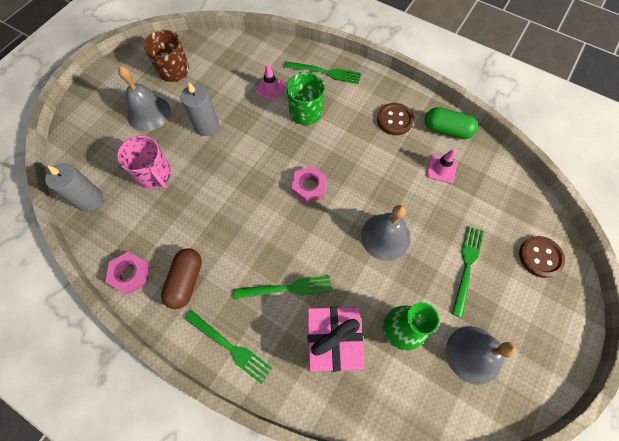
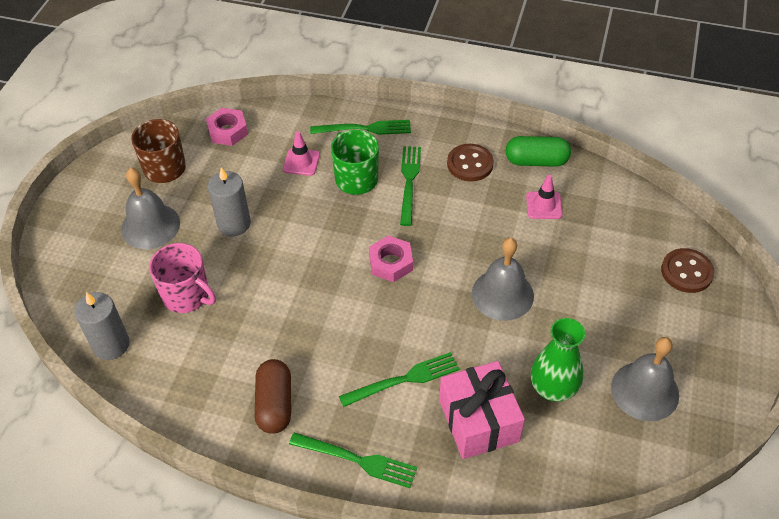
camera: 15 degrees left, 15 degrees down
pink nut [105,252,150,295] -> pink nut moved to [206,108,248,146]
green fork [452,226,484,318] -> green fork moved to [400,146,421,226]

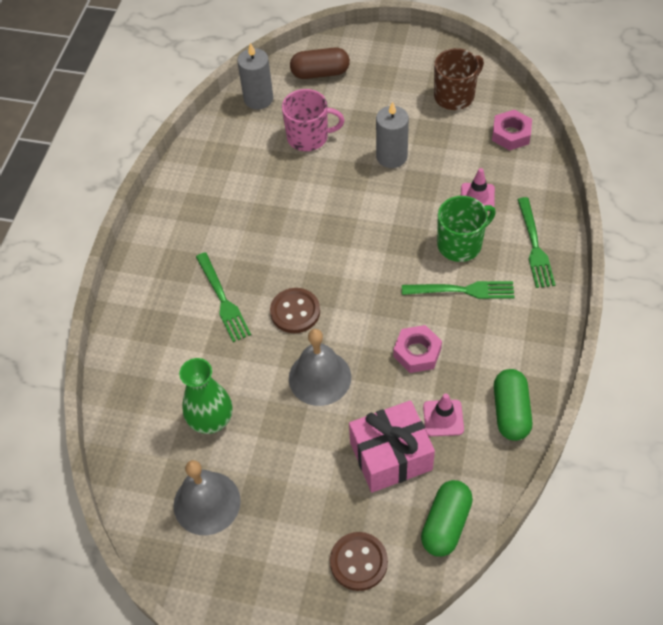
camera: 90 degrees right, 5 degrees up
grey bell [121,168,180,249] -> none
pink mug [149,243,216,313] -> pink mug turned 120 degrees counterclockwise [282,89,344,151]
brown capsule [255,359,291,434] -> brown capsule moved to [290,48,350,79]
green fork [289,432,417,488] -> none
pink nut [369,236,413,282] -> pink nut moved to [393,325,442,373]
pink gift [439,361,525,459] -> pink gift moved to [349,400,435,493]
brown button [447,144,494,181] -> brown button moved to [270,288,320,333]
none -> green capsule [421,480,473,557]

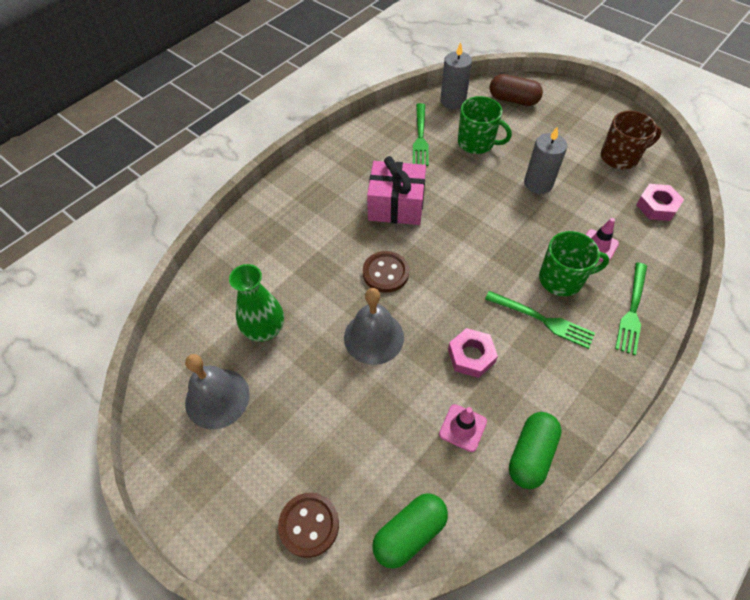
camera: 25 degrees right, 0 degrees up
green fork [196,252,251,342] -> green fork moved to [413,103,429,166]
pink mug [282,89,344,151] -> green mug [458,96,512,154]
pink gift [349,400,435,493] -> pink gift moved to [367,156,426,225]

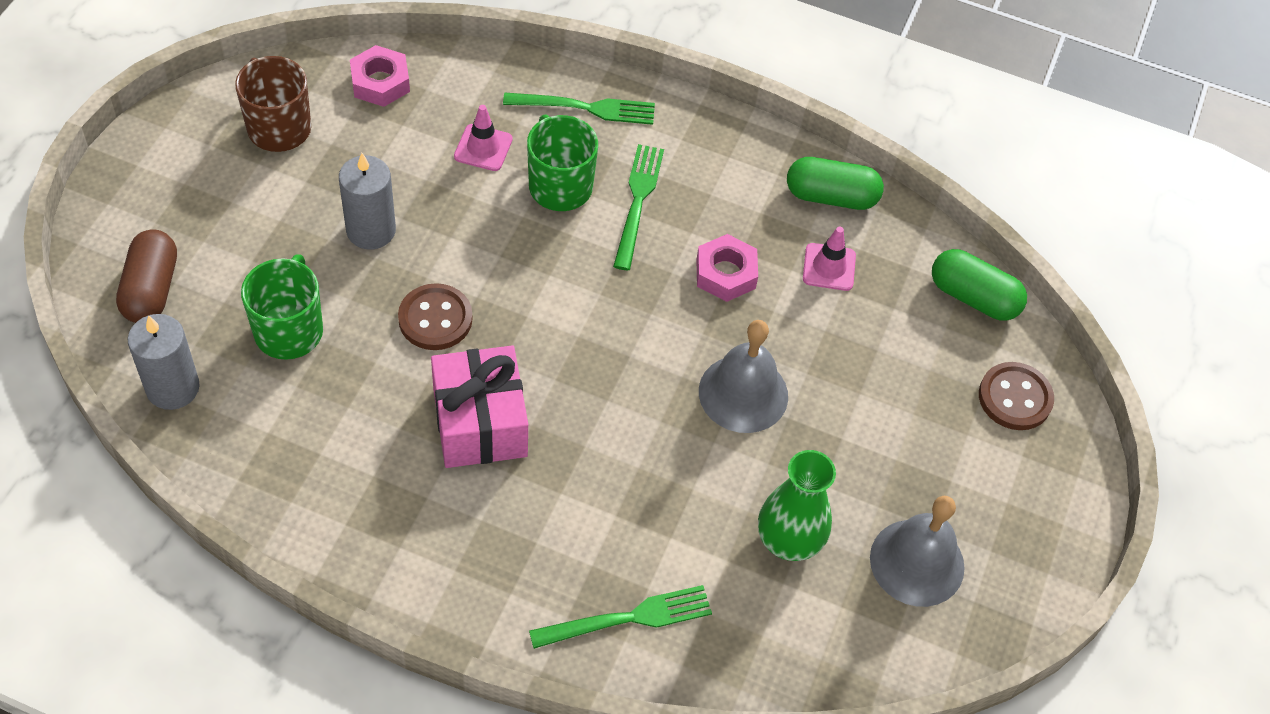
camera: 115 degrees left, 0 degrees up
brown button [363,251,409,293] -> brown button moved to [398,283,472,350]
green fork [413,103,429,166] -> green fork moved to [529,585,712,649]

